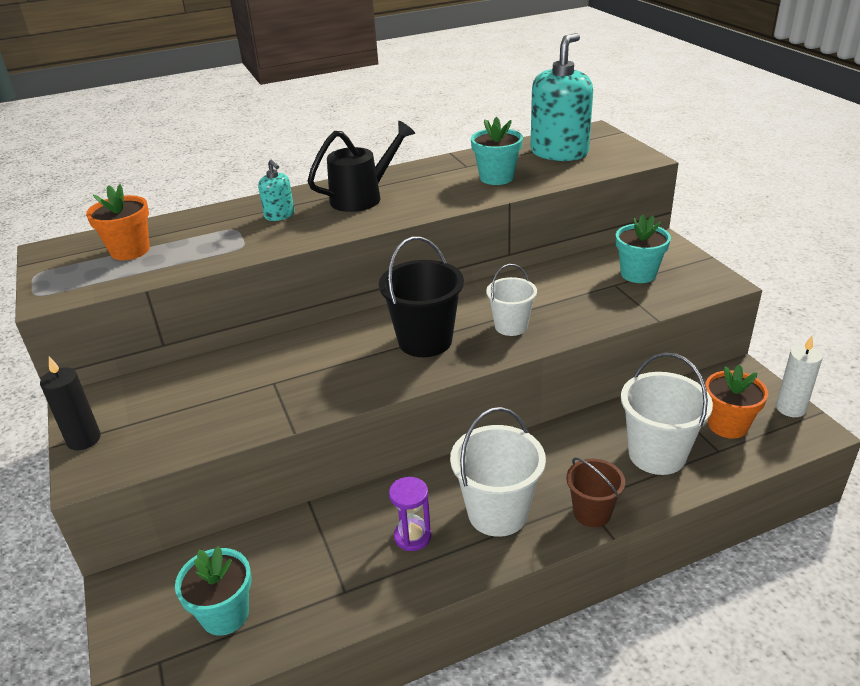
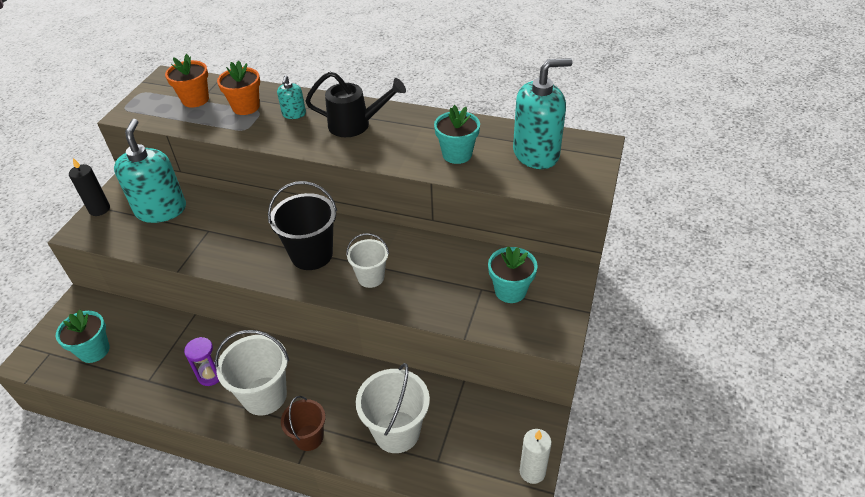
camera: 40 degrees right, 10 degrees up
orange flower pot [705,364,768,439] -> orange flower pot moved to [217,60,260,115]
none -> turquoise soap dispenser [114,119,186,223]

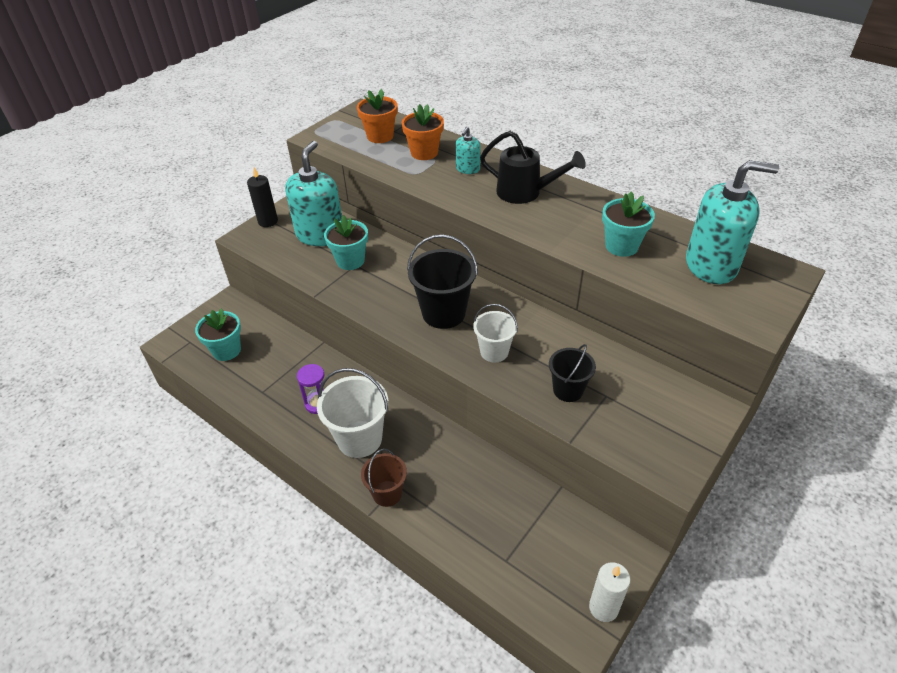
camera: 20 degrees right, 0 degrees up
white bucket [356,363,430,453] -> none
turquoise flower pot [488,247,538,303] -> turquoise flower pot moved to [324,215,368,270]
none -> black bucket [549,344,596,402]

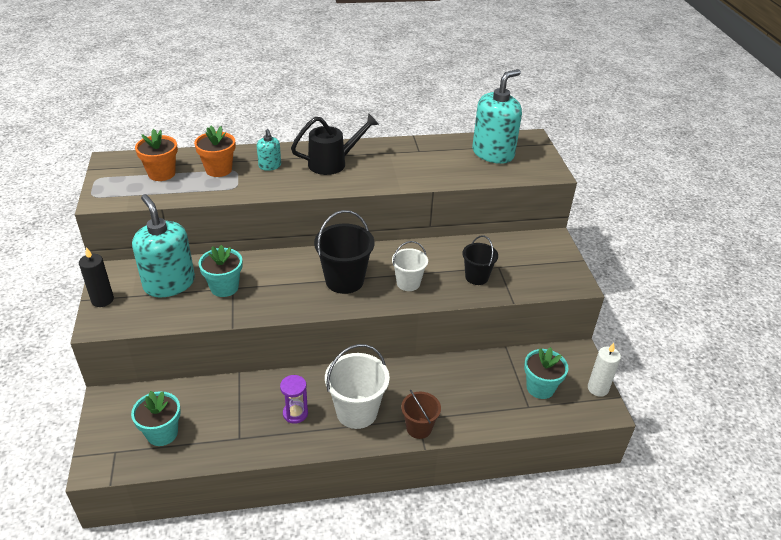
camera: 50 degrees left, 5 degrees down
turquoise flower pot [602,191,655,257] -> turquoise flower pot moved to [524,347,568,399]

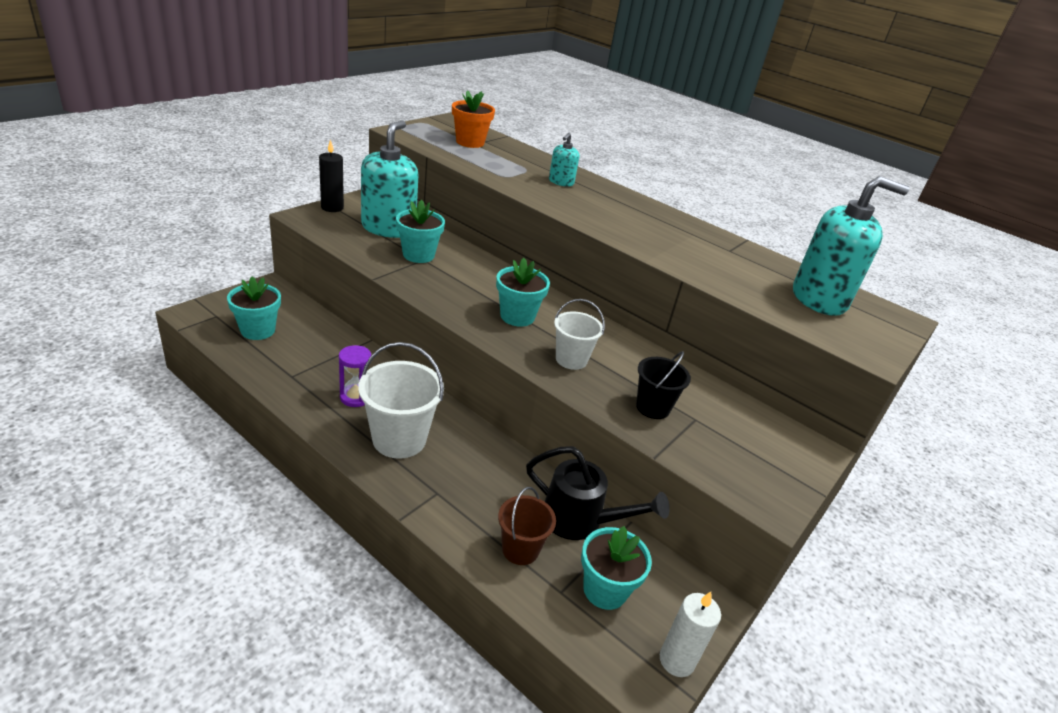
camera: 45 degrees right, 5 degrees down
orange flower pot [194,126,235,177] -> none
black watering can [291,113,379,175] -> black watering can moved to [526,446,670,540]
black bucket [314,210,374,294] -> turquoise flower pot [496,258,550,327]
brown bucket [401,389,441,439] -> brown bucket moved to [498,487,556,565]

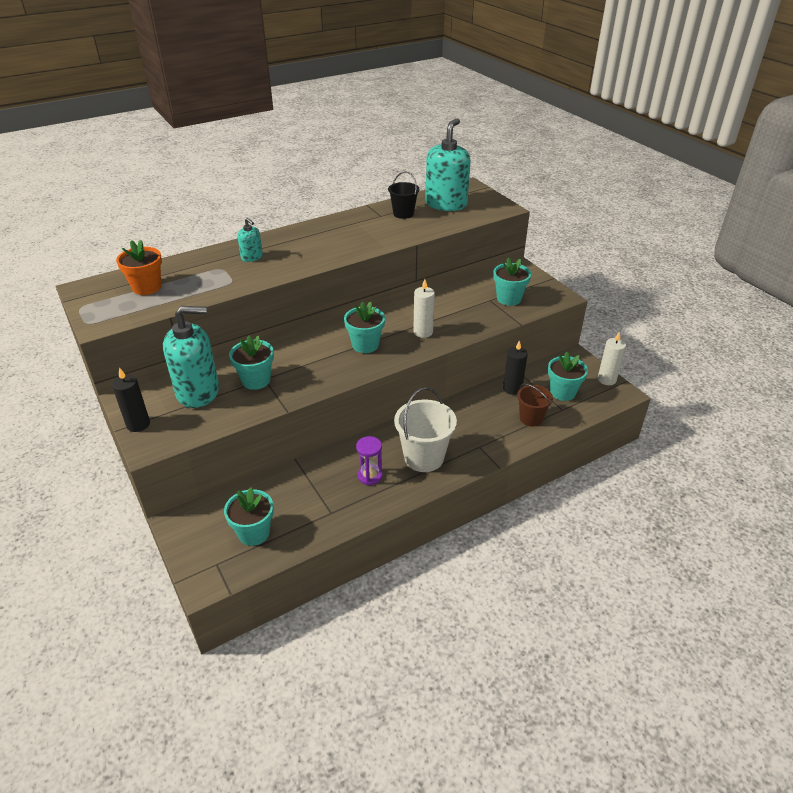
camera: 65 degrees left, 5 degrees up
turquoise soap dispenser [361,121,418,238] -> turquoise soap dispenser turned 135 degrees clockwise [163,306,219,408]
black watering can [526,446,670,540] -> black candle [503,340,528,395]
white bucket [554,299,605,370] -> white candle [413,279,435,338]
black bucket [636,351,691,419] -> black bucket moved to [388,171,419,219]
none -> turquoise flower pot [493,257,531,306]

